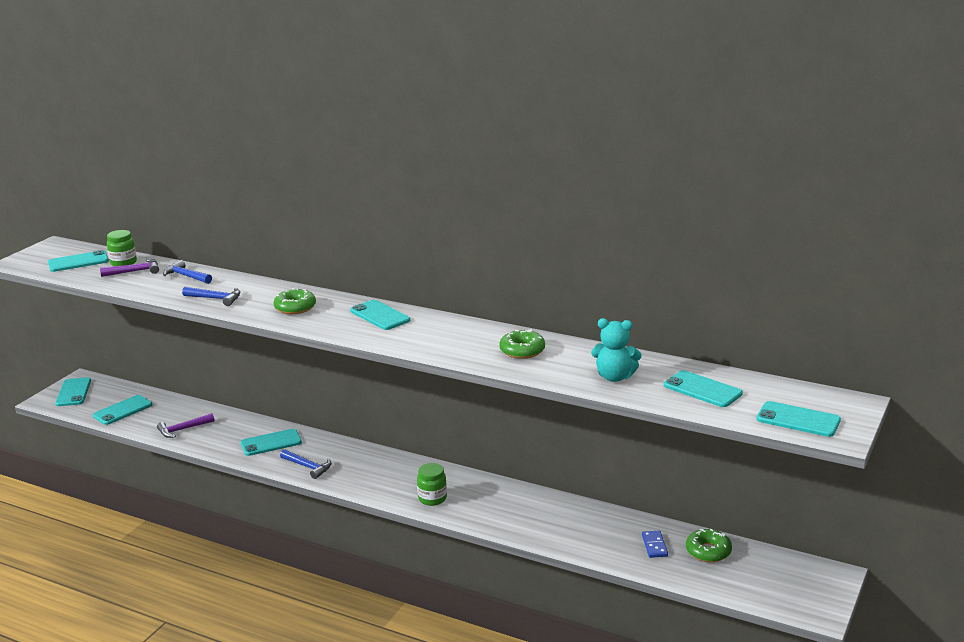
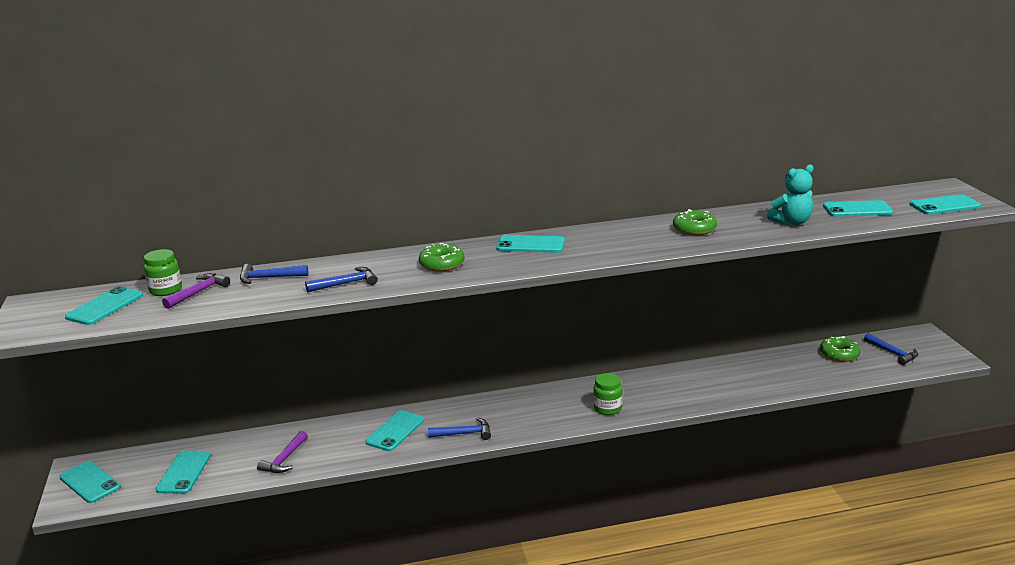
camera: 40 degrees left, 0 degrees up
blue domino [642,531,668,558] -> none
none -> blue hammer [864,333,918,365]

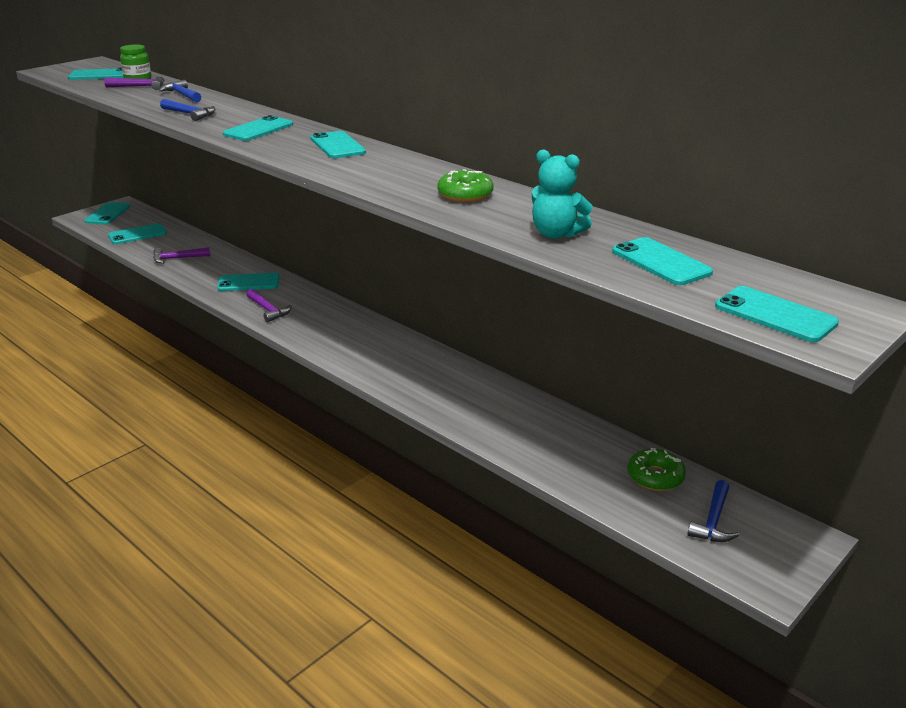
camera: 55 degrees right, 5 degrees up
green donut [419,243,465,272] -> turquoise phone [223,115,293,141]
blue hammer [428,417,491,440] -> purple hammer [247,289,292,322]
green jar [593,373,623,415] -> none

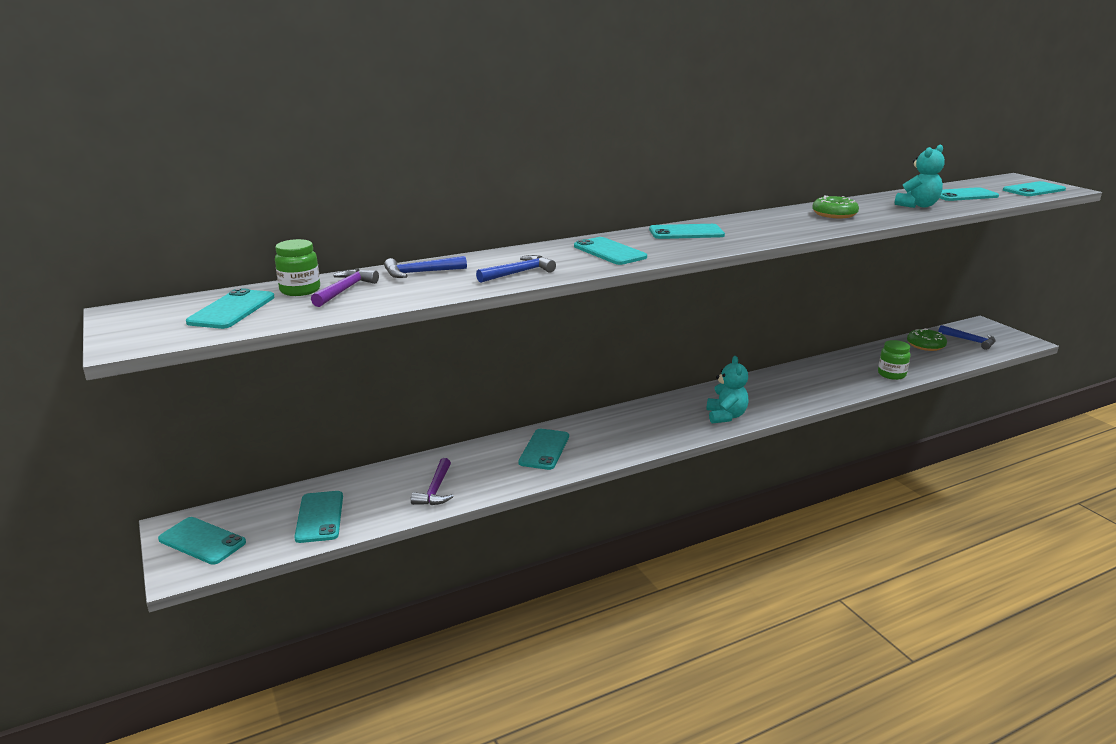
camera: 70 degrees left, 5 degrees down
purple hammer [247,289,292,322] -> none
none -> turquoise teddy bear [706,356,749,424]
none -> green jar [878,340,911,380]

